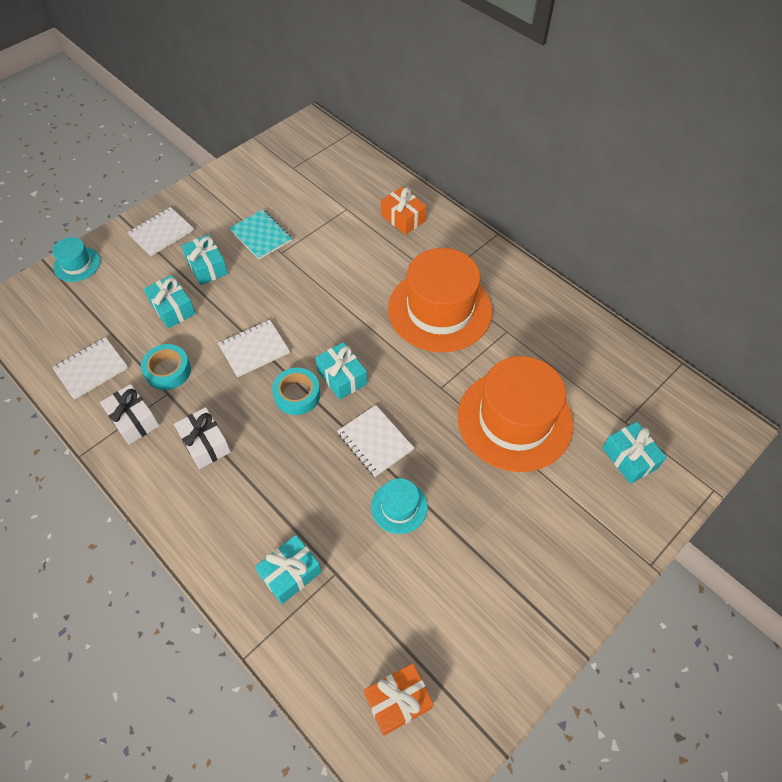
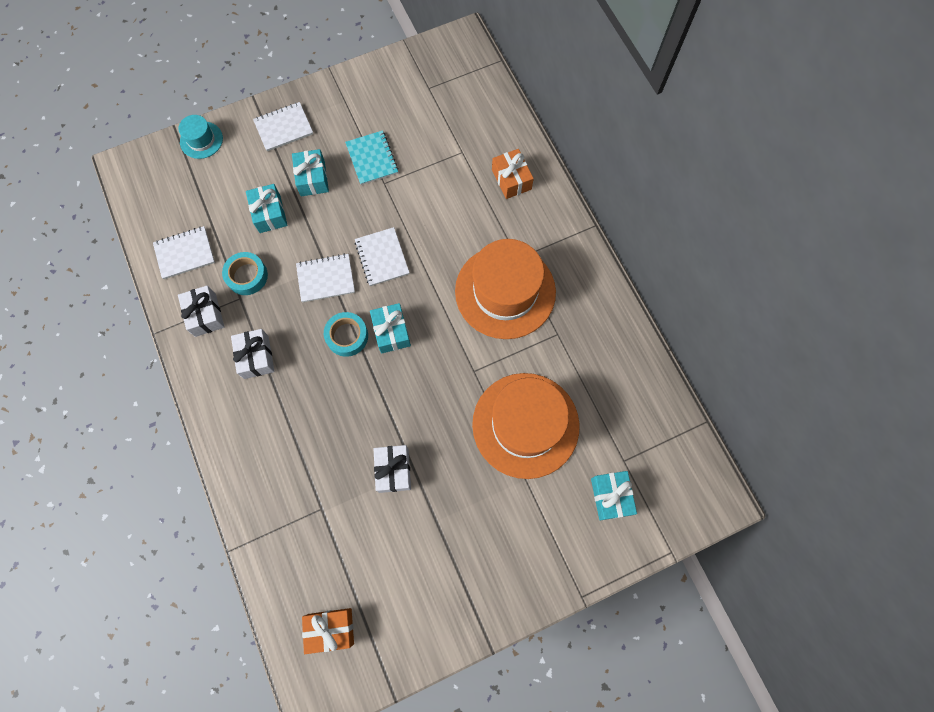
camera: 20 degrees right, 15 degrees up
turquoise gift [255,535,322,604] -> none
white notebook [337,405,414,477] -> white notebook moved to [355,227,410,286]
turquoise hat [371,478,428,534] -> white gift [374,445,411,493]

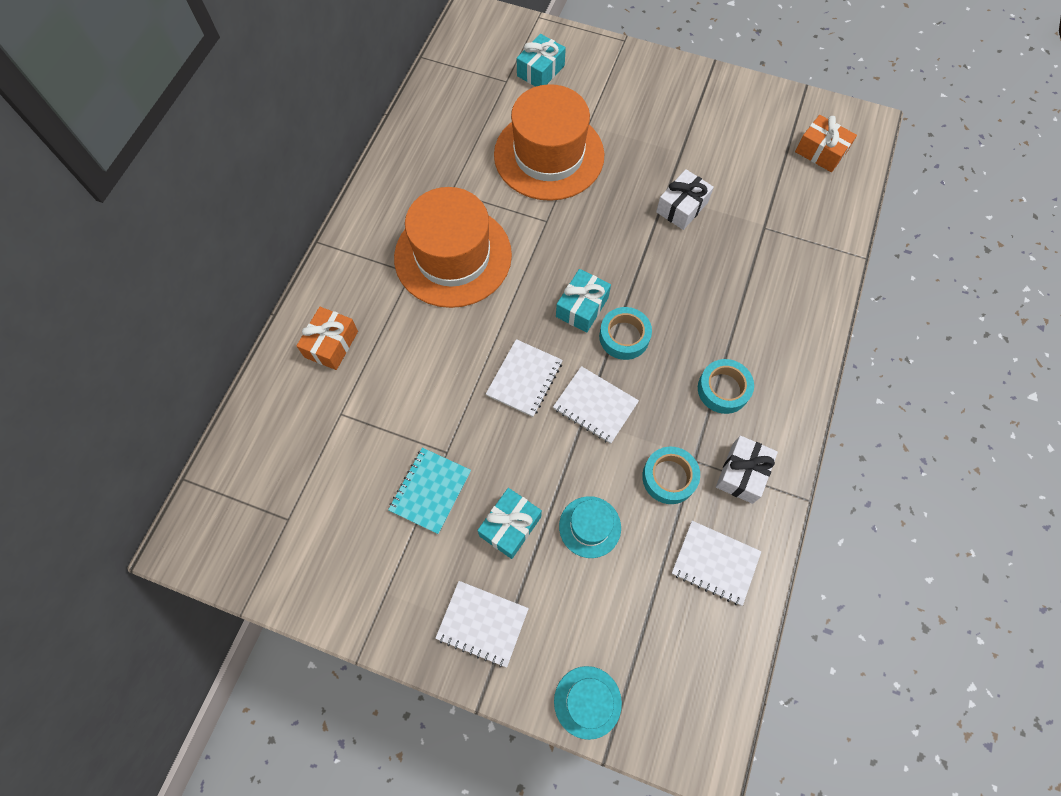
camera: 135 degrees left, 5 degrees down
white gift [231,329,274,379] -> turquoise tape [698,359,754,414]
turquoise gift [246,184,288,233] -> turquoise hat [559,496,621,558]

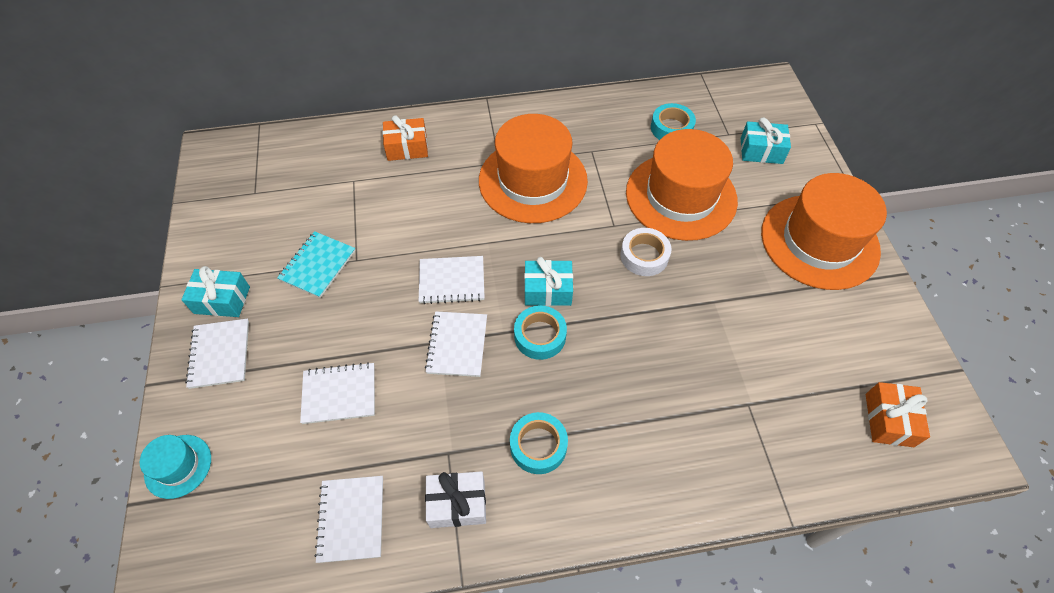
camera: 60 degrees right, 10 degrees down
turquoise notebook [388,448,471,534] -> turquoise notebook turned 60 degrees counterclockwise [277,231,355,298]
turquoise gift [477,488,542,559] -> turquoise gift moved to [181,266,250,317]
turquoise hat [559,496,621,558] -> white notebook [300,362,375,424]
turquoise tape [642,447,700,504] -> turquoise tape moved to [651,103,696,140]
white gift [656,169,714,230] -> none
none -> white tape [620,228,671,276]
none -> orange hat [761,173,887,290]

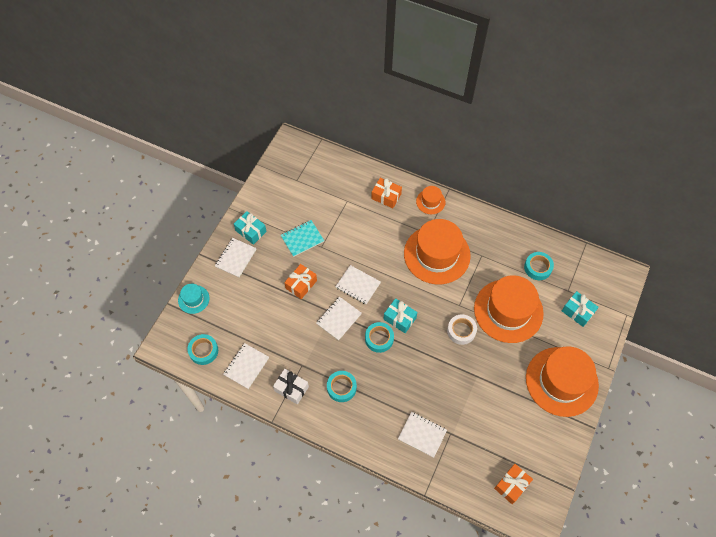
camera: 35 degrees right, 5 degrees up
white notebook [300,362,375,424] -> white notebook moved to [398,412,447,458]
none -> turquoise tape [187,334,218,365]
none -> orange gift [284,264,317,299]
none -> orange hat [416,186,445,214]

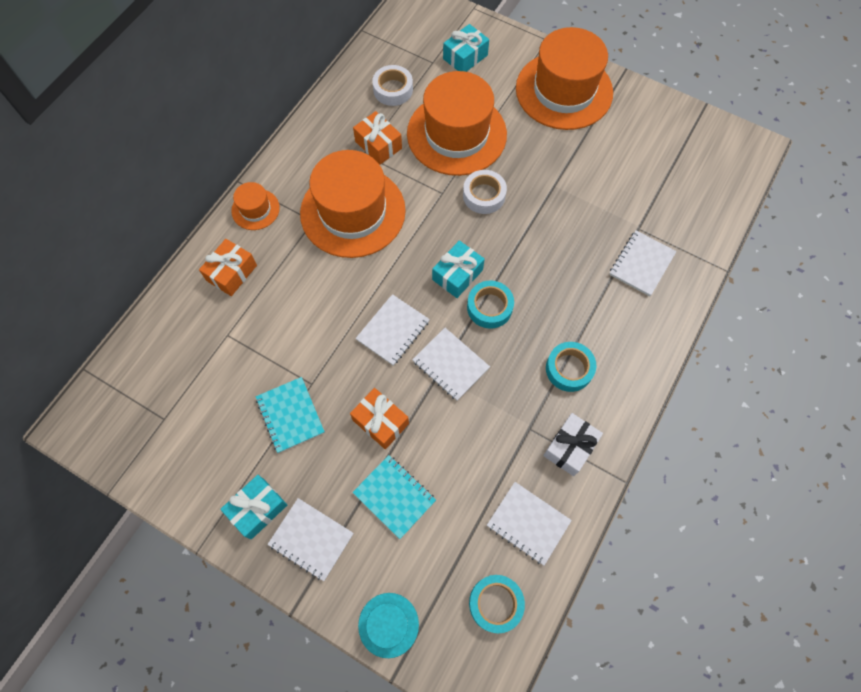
camera: 85 degrees left, 5 degrees up
orange gift [494,464,533,504] -> orange gift moved to [353,111,402,165]
turquoise tape [524,252,554,280] -> white tape [372,65,413,106]
none -> turquoise notebook [352,455,436,539]

